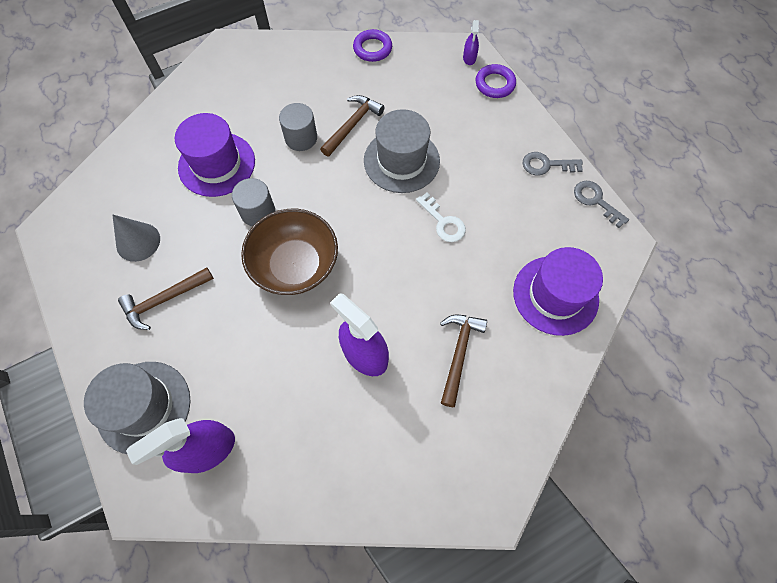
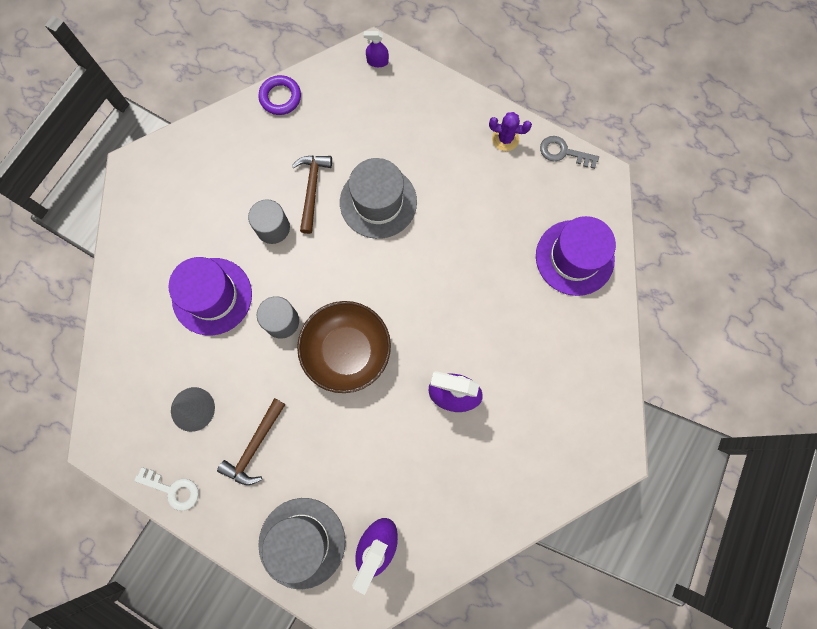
camera: 30 degrees left, 10 degrees up
white key [416,193,466,242] -> white key moved to [134,467,199,511]
brown hammer [440,314,487,407] -> none
purple spray bottle [463,20,479,65] -> purple spray bottle turned 120 degrees clockwise [364,31,389,67]
purple ring [476,64,516,98] -> none
grey key [523,152,583,175] -> purple cactus [489,112,532,151]

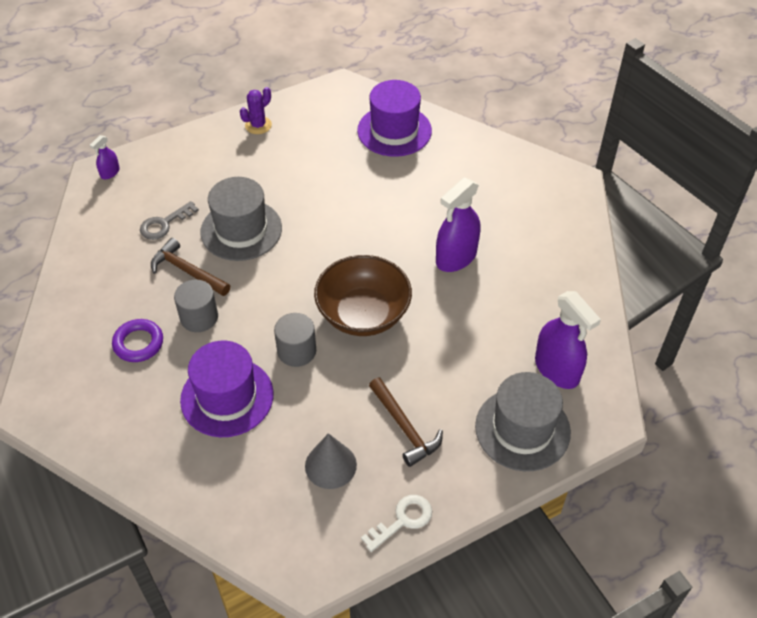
camera: 60 degrees left, 25 degrees down
purple ring [258,75,301,115] -> purple ring moved to [112,319,163,362]
grey key [540,136,599,169] -> grey key moved to [140,201,199,240]

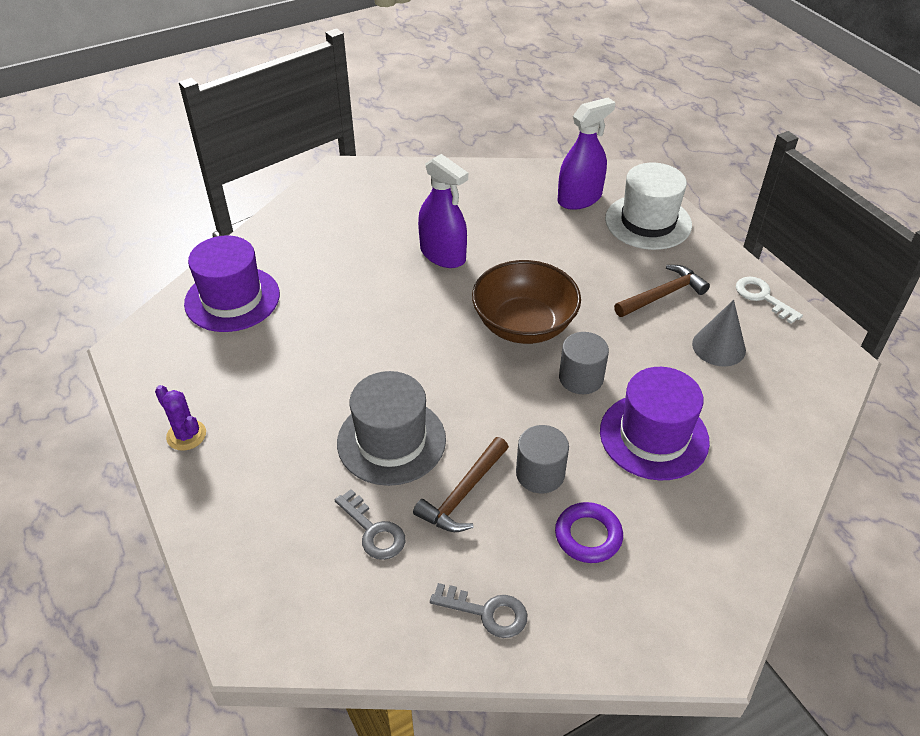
camera: 90 degrees left, 5 degrees down
purple spray bottle [90,135,120,179] -> none
grey hat [475,372,571,471] -> white hat [605,163,692,250]
none -> grey key [430,583,527,638]

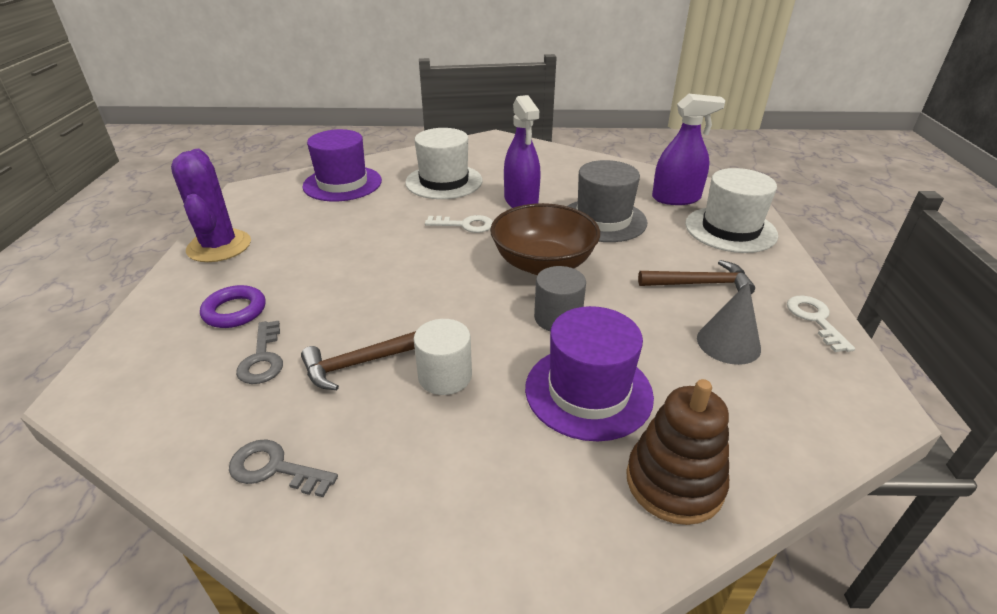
camera: 30 degrees right, 10 degrees down
purple cactus [155,385,206,451] -> purple cactus [171,149,251,262], size x1.83
grey hat [337,371,446,486] -> grey hat moved to [567,160,647,242]
grey key [430,583,527,638] -> grey key turned 150 degrees clockwise [229,439,338,497]
grey cylinder [516,425,569,494] -> white cylinder [414,319,472,395]
purple ring [555,502,623,563] -> purple ring moved to [200,285,265,328]
none -> white hat [405,128,483,199]
none -> white key [425,215,493,233]
none -> brown stacking toy [626,379,729,525]

